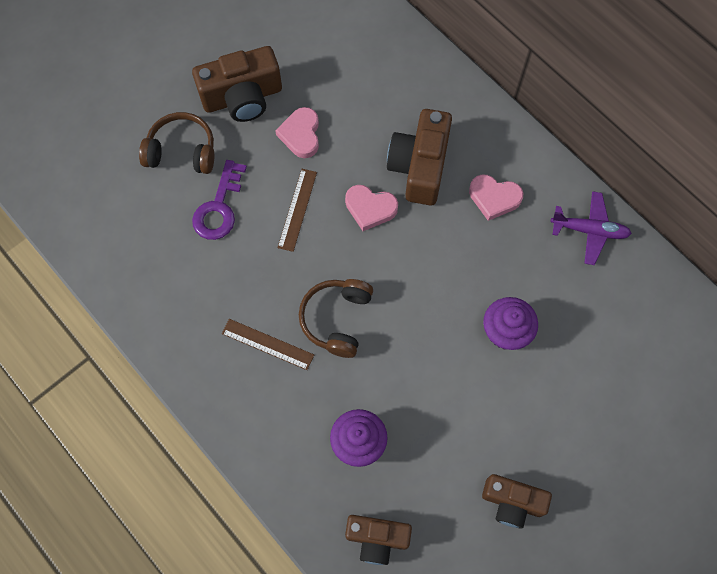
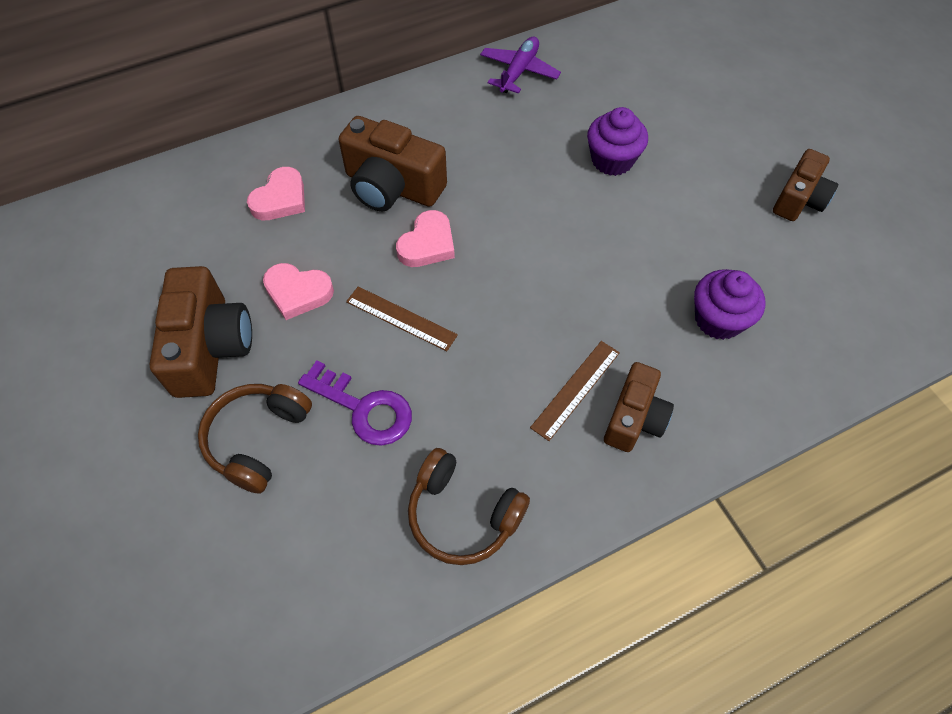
camera: 75 degrees left, 10 degrees down
brown headphones [299,279,373,358] -> brown headphones moved to [408,448,530,565]
brown camera [345,515,412,565] -> brown camera moved to [604,362,674,452]
pink heart [469,174,523,221] -> pink heart moved to [247,167,305,220]

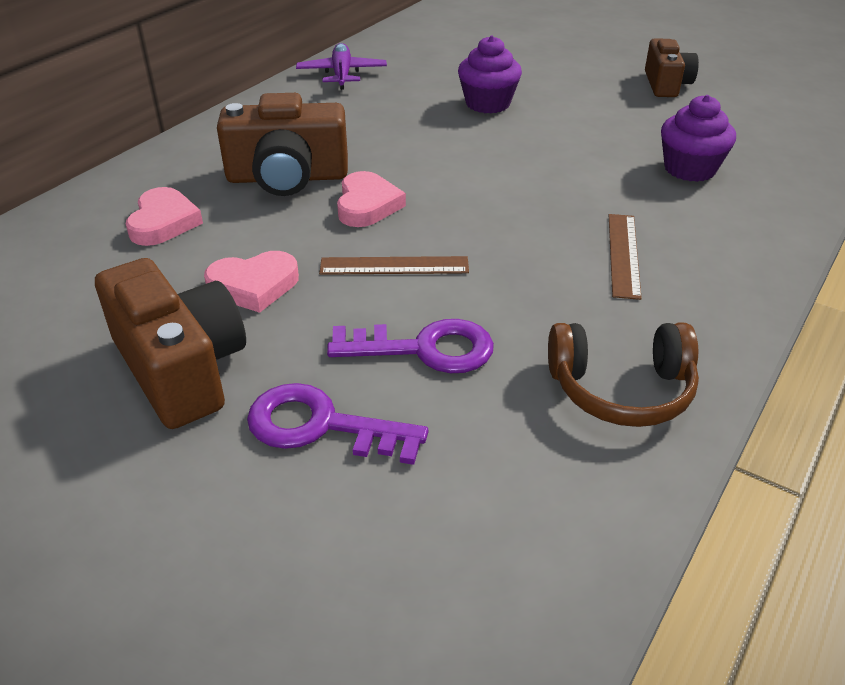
camera: 30 degrees left, 20 degrees down
brown headphones [198,384,312,494] -> purple key [247,383,428,465]
brown camera [604,362,674,452] -> none

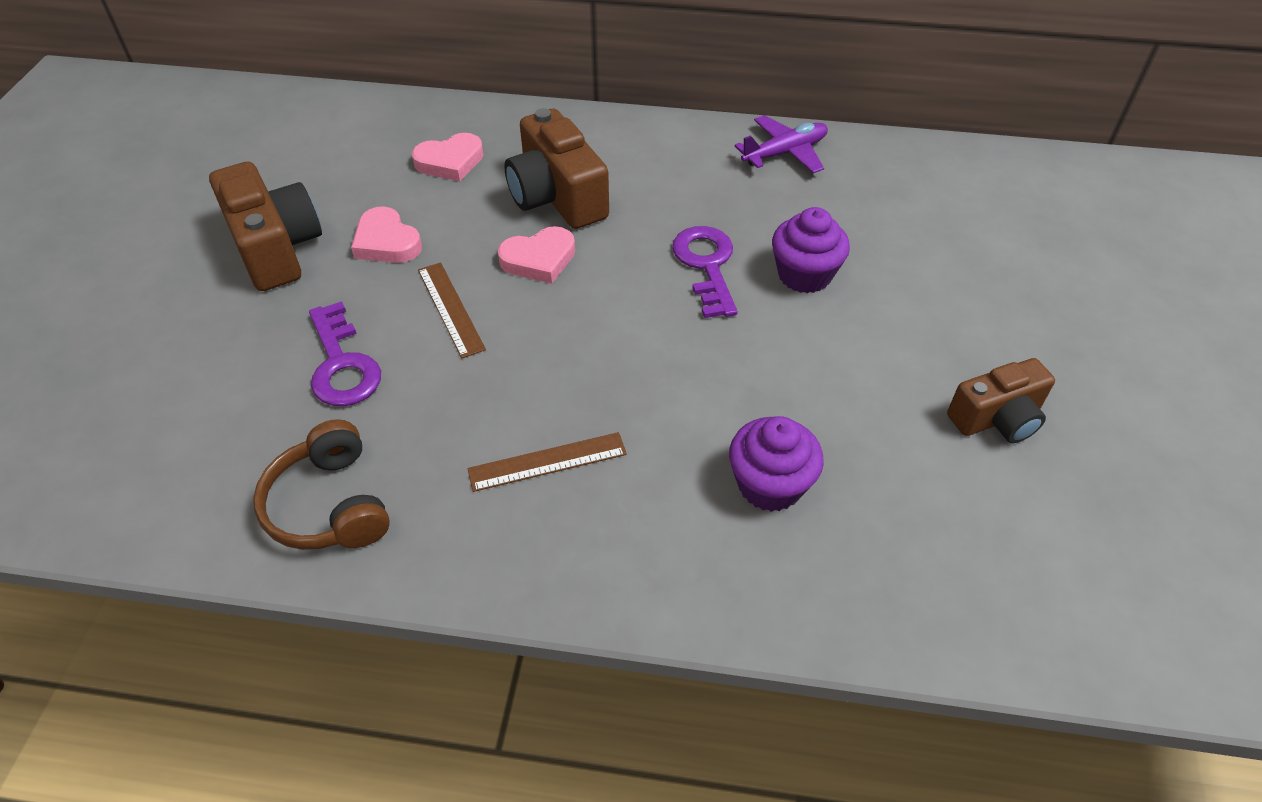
camera: 65 degrees right, 10 degrees up
brown camera [95,258,246,429] -> brown camera turned 60 degrees counterclockwise [209,162,322,291]
purple key [247,383,428,465] -> purple key moved to [672,226,738,318]

